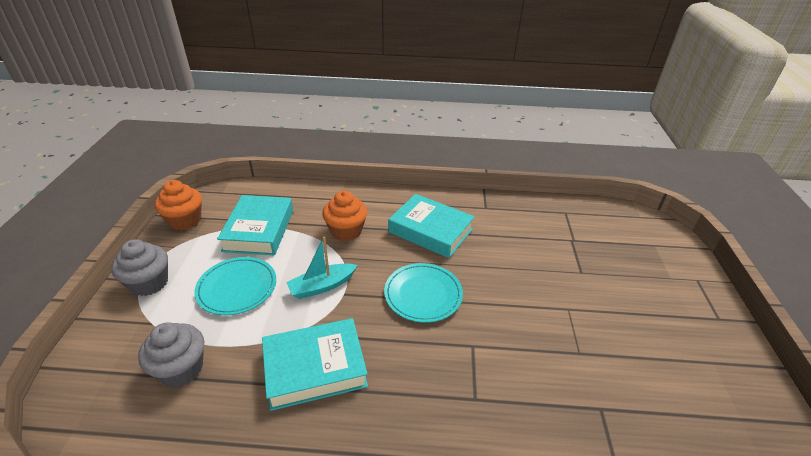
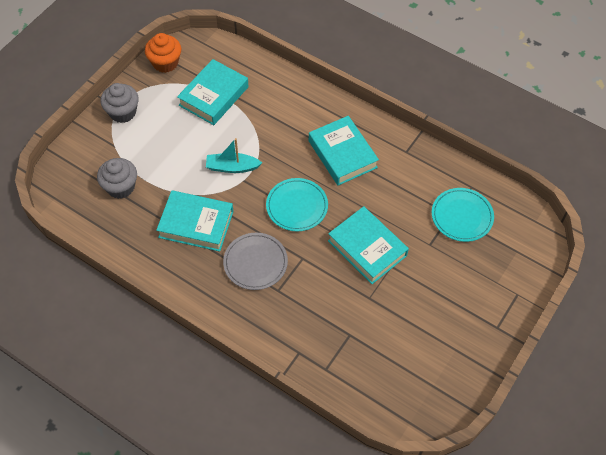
camera: 30 degrees right, 20 degrees up
turquoise plate [194,257,276,315] -> turquoise plate moved to [432,188,494,242]
orange cupcake [322,191,367,241] -> none
none -> grey plate [223,233,288,290]
none -> turquoise book [328,206,409,284]

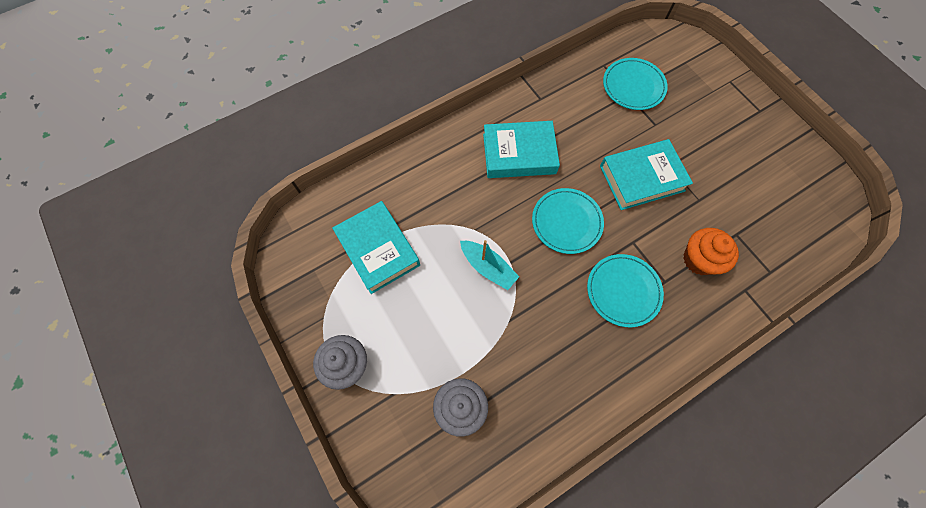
camera: 65 degrees left, 10 degrees up
orange cupcake [145,33,181,73] -> orange cupcake moved to [683,228,739,275]
turquoise book [156,190,233,252] -> none
turquoise boat [206,138,262,173] -> turquoise boat turned 75 degrees counterclockwise [460,240,519,290]
grey plate [223,233,288,290] -> turquoise plate [587,254,664,327]

